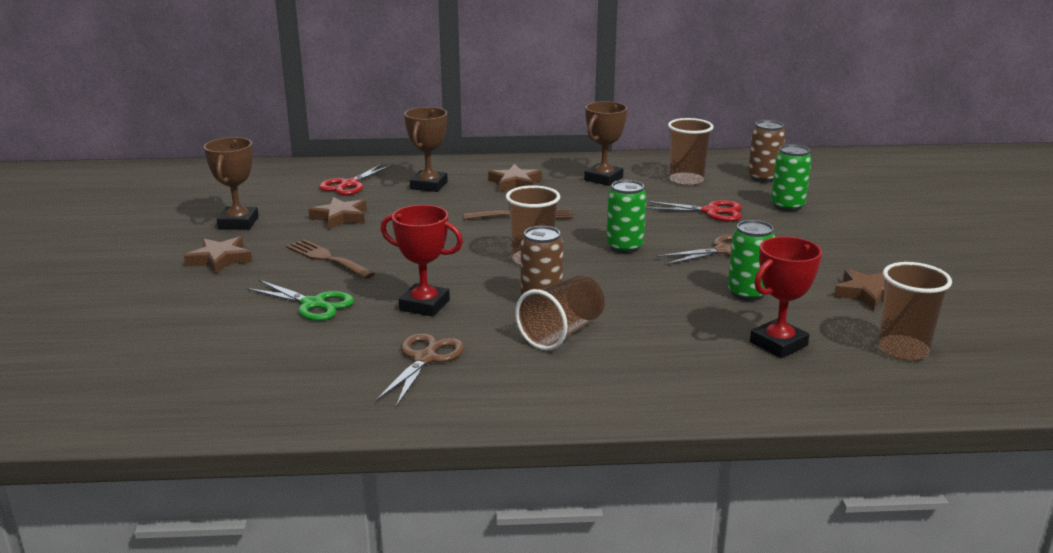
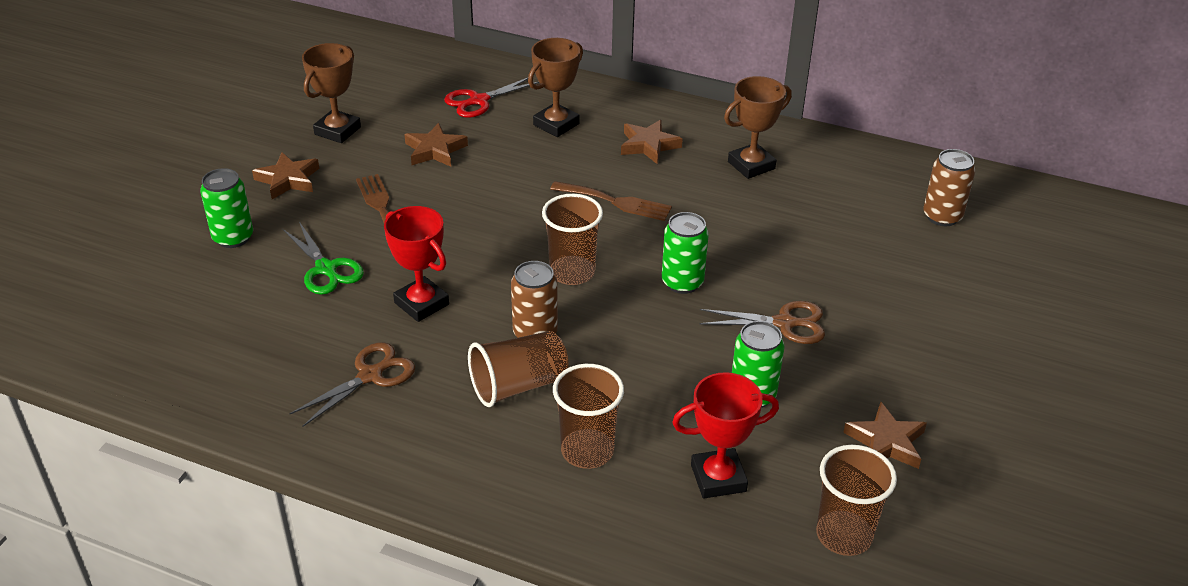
camera: 25 degrees right, 15 degrees up
red scissors [646,200,742,222] -> none
brown cup [668,118,714,186] -> brown cup moved to [553,364,624,469]
green can [771,144,812,211] -> green can moved to [200,168,253,248]

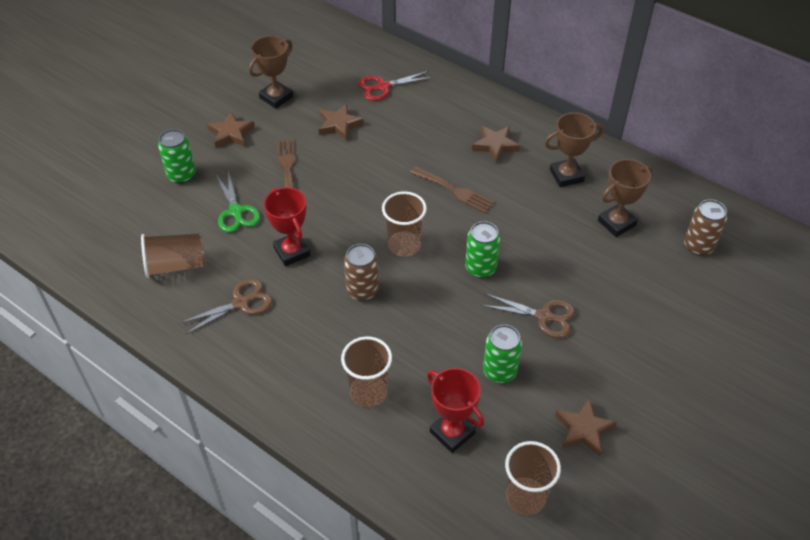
camera: 15 degrees right, 10 degrees up
brown cup [468,331,569,407] -> brown cup moved to [141,233,205,278]
brown trophy [528,38,583,137] -> brown trophy moved to [598,159,652,237]
red trophy [672,372,779,498] -> red trophy turned 45 degrees clockwise [427,368,484,453]

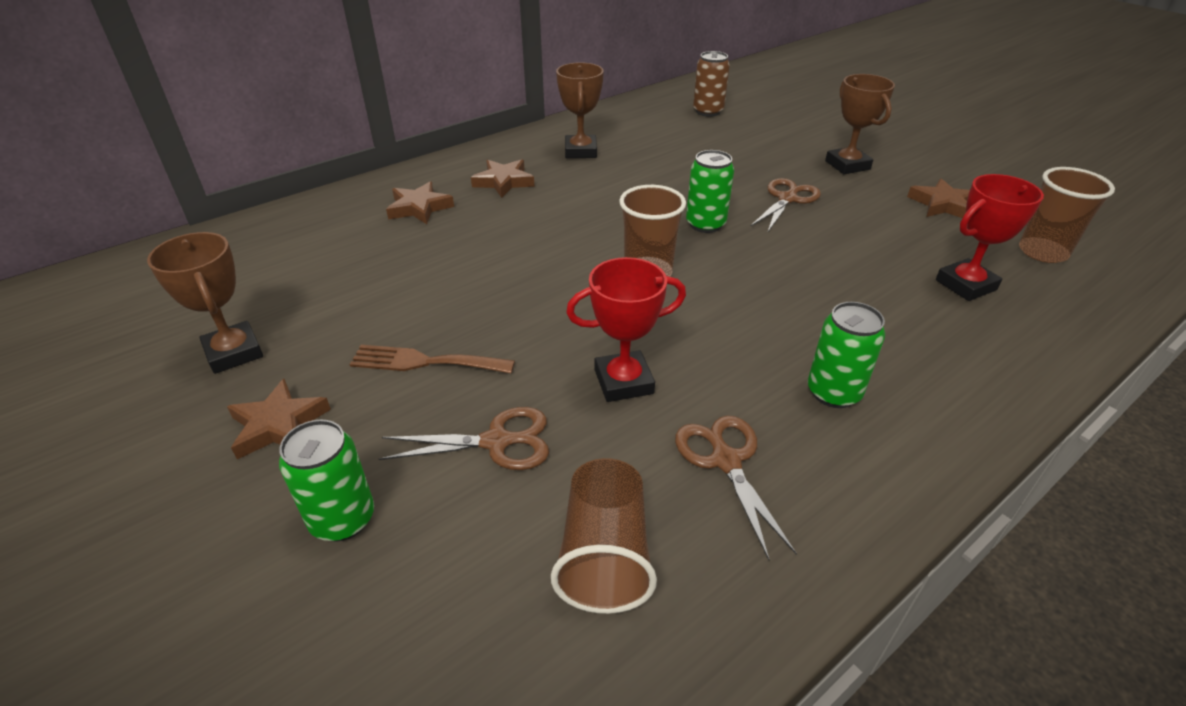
camera: 75 degrees left, 10 degrees down
green scissors [216,171,260,232] -> brown scissors [379,407,549,470]
brown star [319,104,364,141] -> brown star moved to [386,181,454,224]
brown cup [341,336,392,407] -> none
brown can [344,244,379,301] -> none
red scissors [358,71,433,101] -> none
brown fork [410,166,494,213] -> none
green can [483,325,522,383] -> green can moved to [808,302,885,408]
brown trophy [598,159,652,237] -> brown trophy moved to [825,74,895,174]

